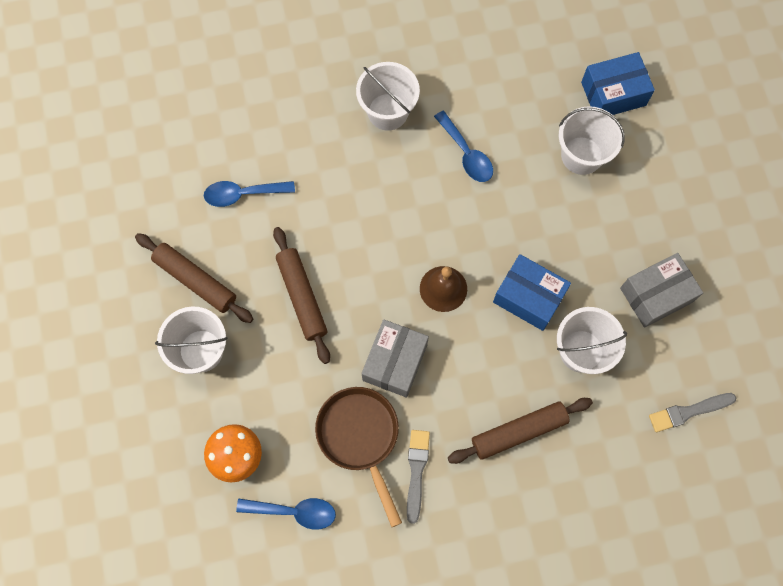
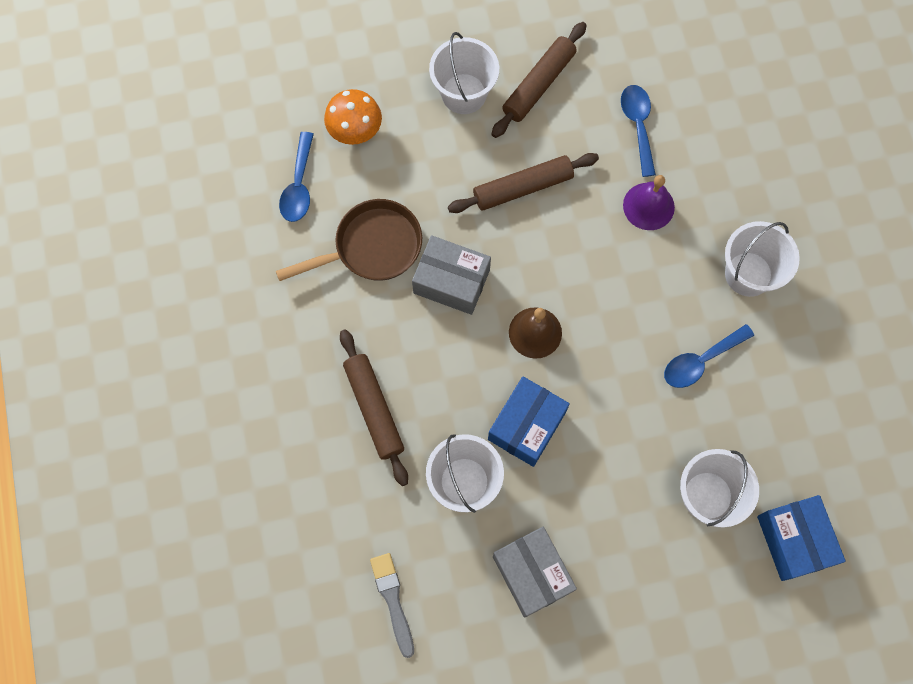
camera: 90 degrees right, 0 degrees up
grey brush [407,430,430,524] -> none
none -> purple bell [623,175,675,230]

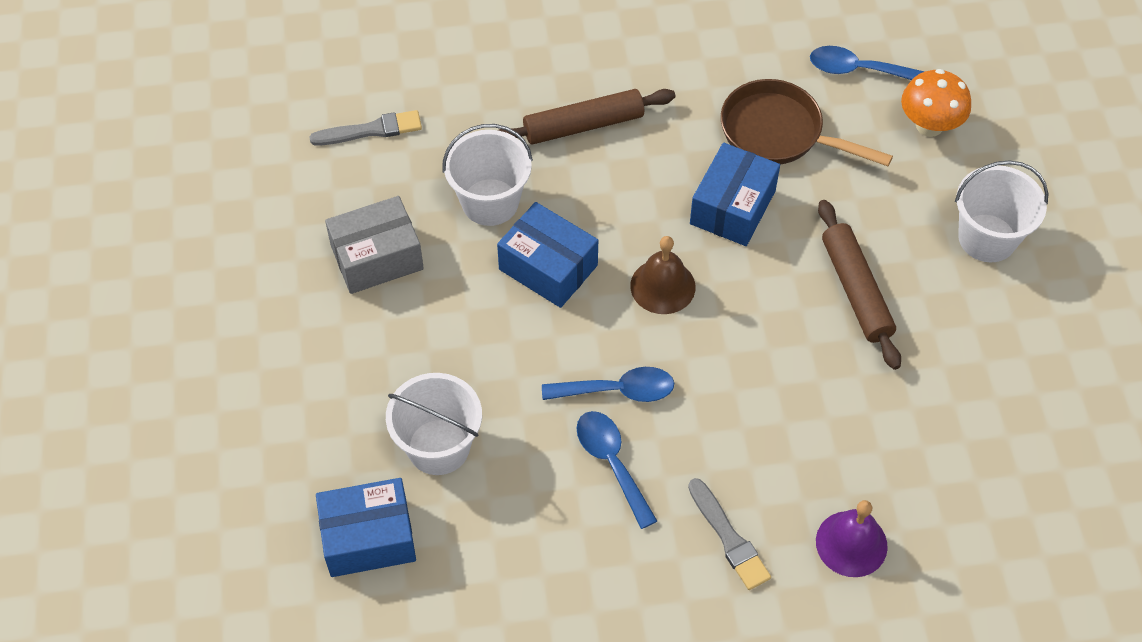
camera: 95 degrees right, 15 degrees down
brown pan [276,199,422,281] -> brown pan turned 135 degrees clockwise [721,79,893,166]
grey box [412,235,491,315] -> blue box [690,143,780,246]
brown rolling pin [491,22,587,138] -> none
blue spoon [621,85,656,177] -> blue spoon moved to [542,367,674,402]
purple bell [623,175,675,230] -> purple bell moved to [816,500,888,577]
white bucket [725,221,800,297] -> grey brush [688,478,771,590]

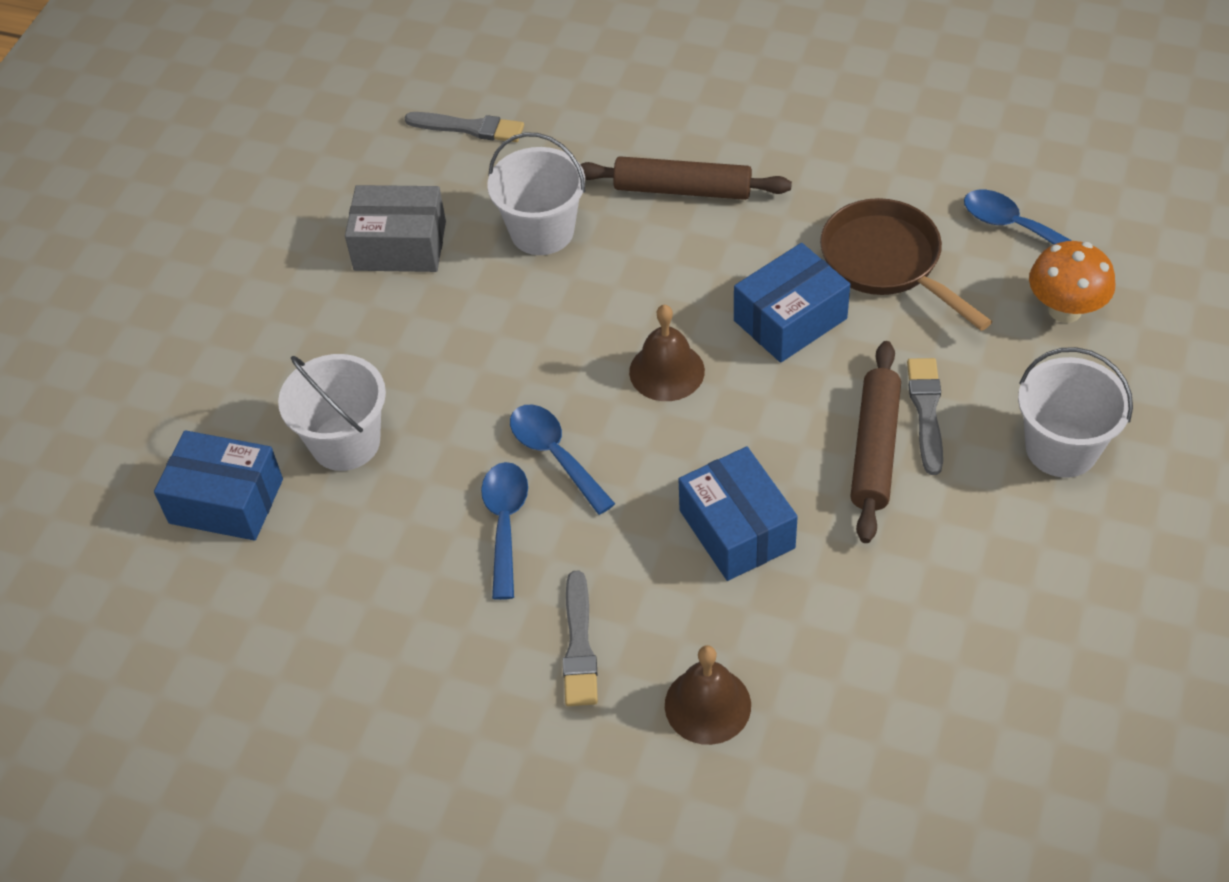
camera: 30 degrees right, 5 degrees down
blue box [497,202,598,308] -> blue box moved to [678,446,798,581]
blue spoon [542,367,674,402] -> blue spoon turned 150 degrees counterclockwise [510,405,615,515]
purple bell [816,500,888,577] -> brown bell [665,645,751,745]
none -> grey brush [907,358,943,475]

